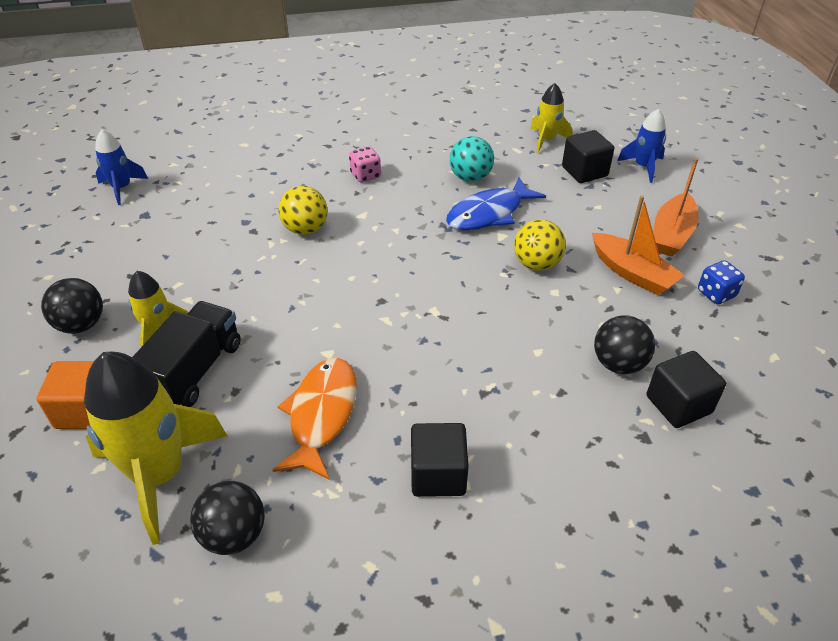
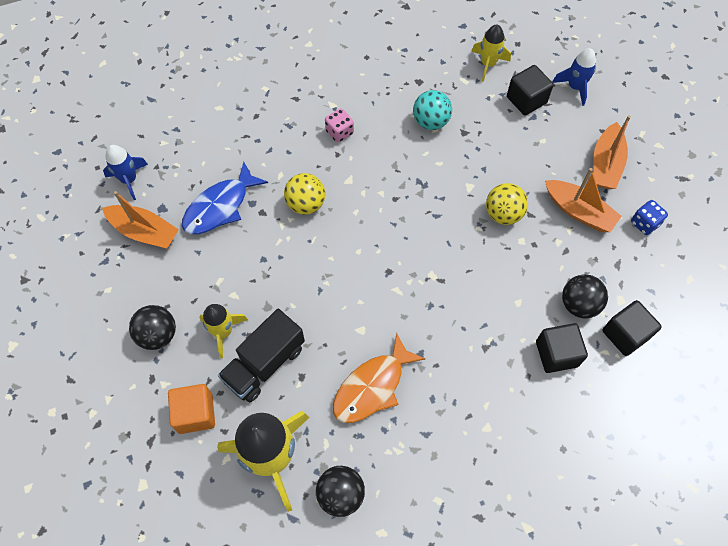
camera: 10 degrees left, 20 degrees up
black truck [133,301,241,407] -> black truck turned 150 degrees counterclockwise [218,309,305,402]
orange fish [273,358,357,480] -> orange fish turned 135 degrees counterclockwise [333,333,425,423]
black cube [411,423,469,497] -> black cube moved to [536,323,588,373]
blue fish [446,178,546,230] -> blue fish moved to [182,162,268,234]
none -> orange boat [102,191,179,249]

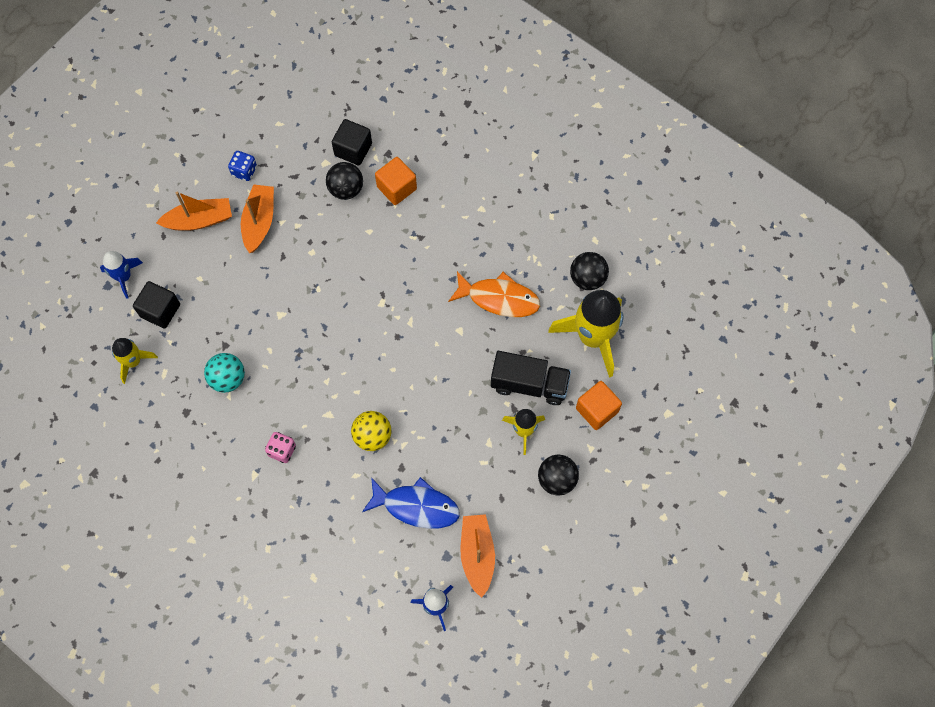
camera: 120 degrees left, 5 degrees up
yellow ball [486,183,528,225] -> none
black cube [536,323,588,373] -> orange cube [375,157,417,205]

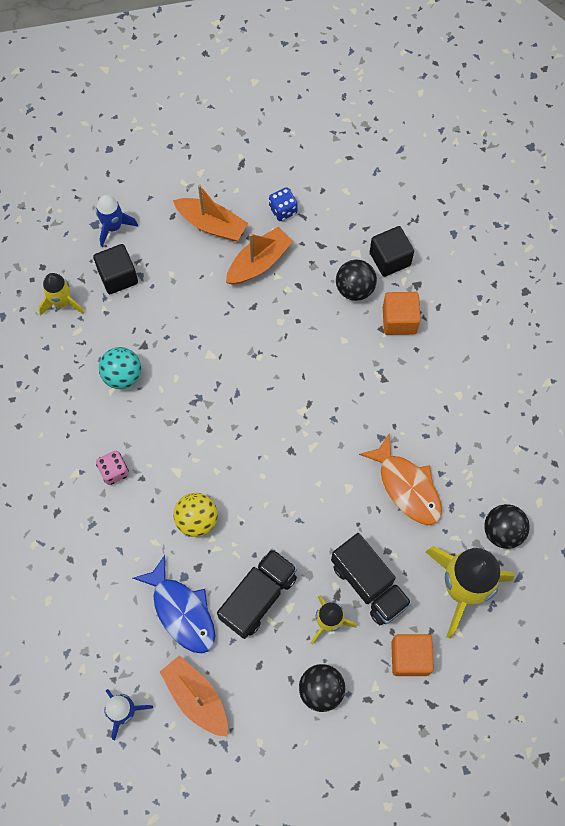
camera: 40 degrees right, 0 degrees up
orange boat [460,514,495,598] -> orange boat turned 75 degrees counterclockwise [160,655,228,737]
none -> black truck [217,549,297,639]

